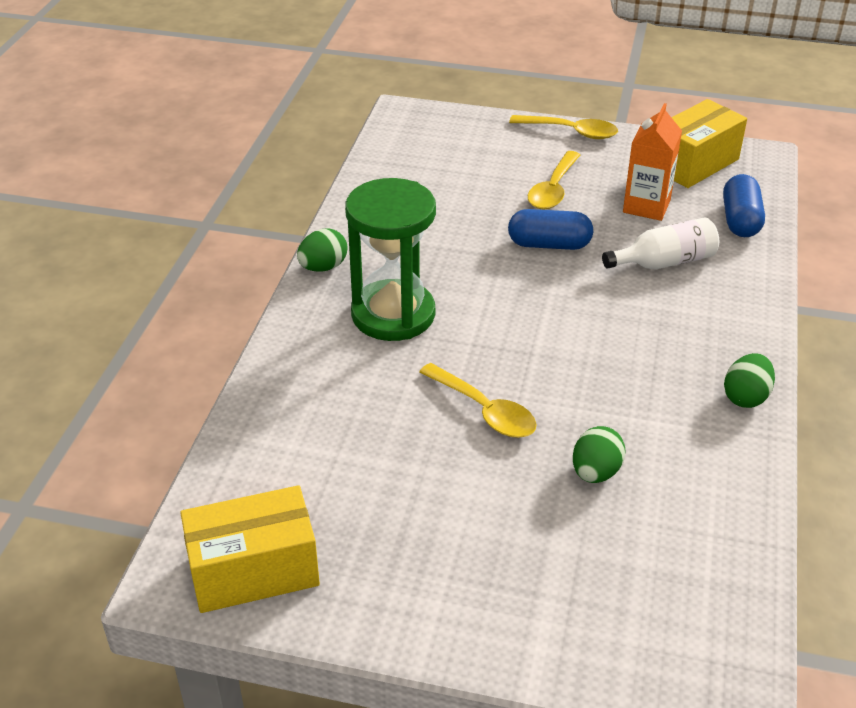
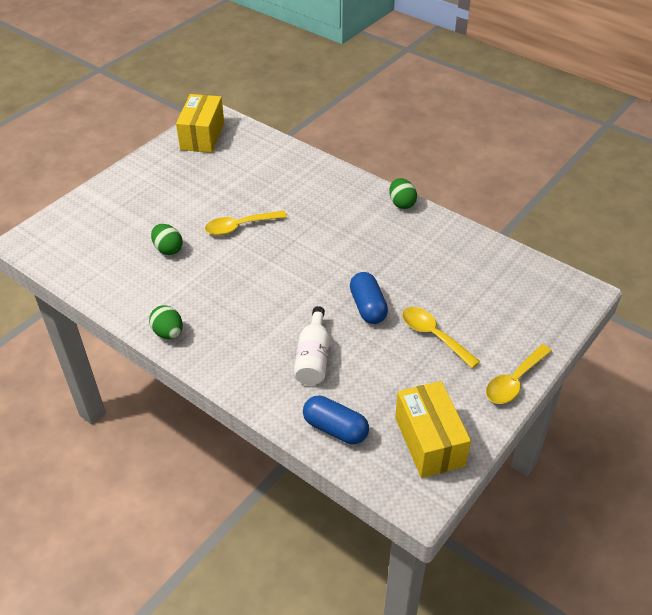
camera: 115 degrees right, 5 degrees up
green hourglass [345,178,436,341] -> none
blue capsule [508,209,593,250] -> blue capsule turned 45 degrees counterclockwise [350,272,388,324]
orange carton [623,103,682,221] -> none

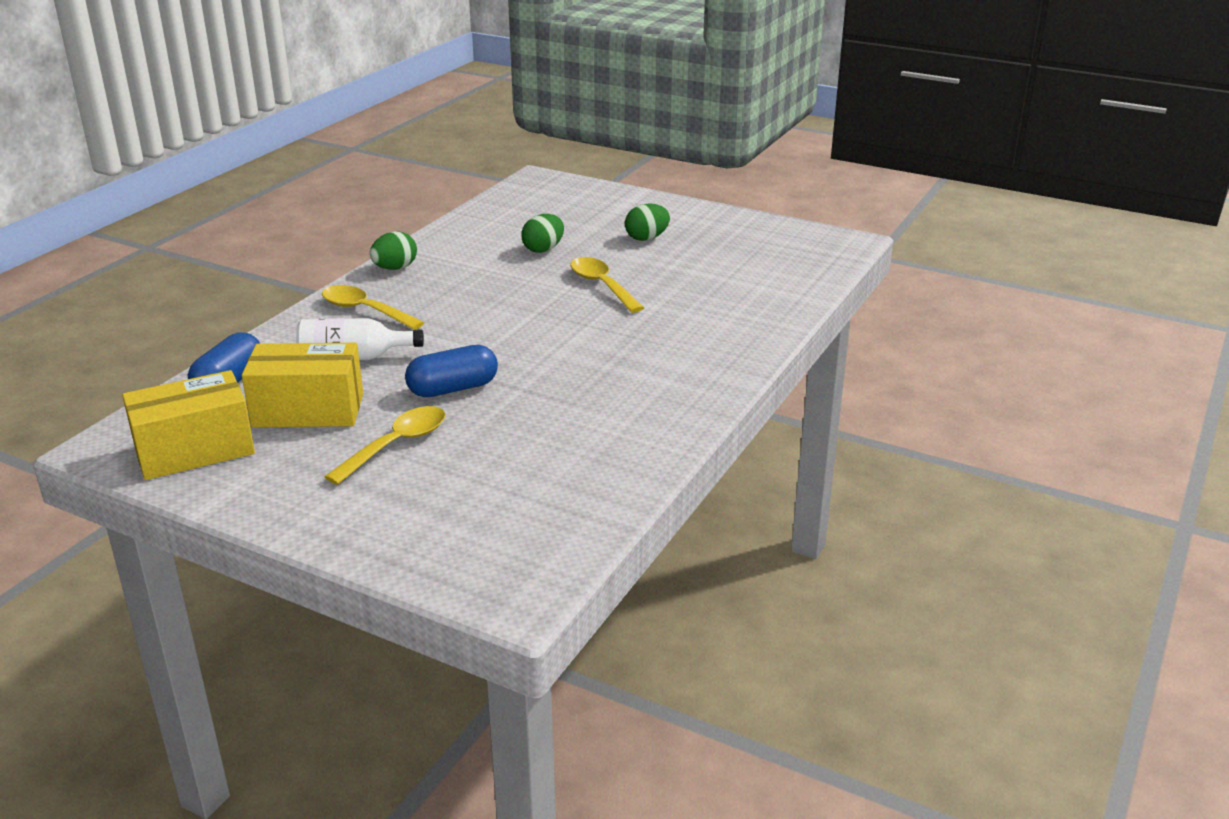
camera: 80 degrees right, 15 degrees down
yellow box [176,94,224,153] -> yellow box moved to [242,343,363,428]
green egg [389,178,417,209] -> green egg moved to [625,203,670,241]
yellow spoon [486,344,552,404] -> yellow spoon moved to [322,285,424,330]

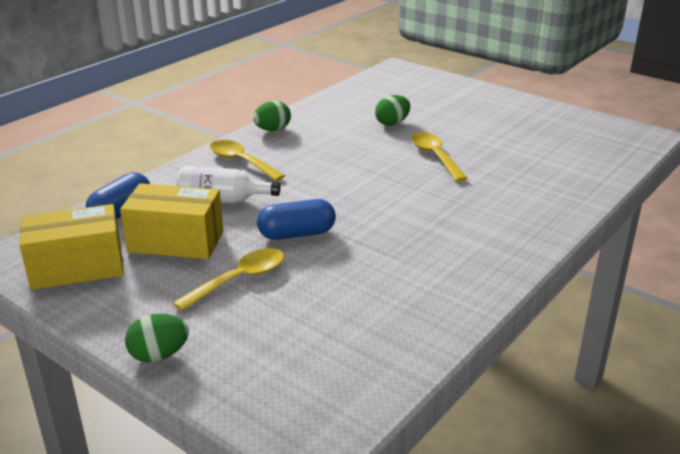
camera: 10 degrees right, 0 degrees up
green egg [625,203,670,241] -> green egg moved to [125,314,189,362]

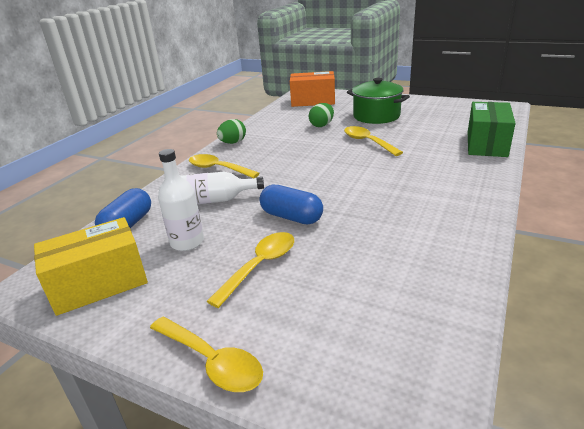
camera: 10 degrees left, 0 degrees up
yellow box [120,183,223,259] -> white bottle [158,149,204,251]
green egg [125,314,189,362] -> yellow spoon [150,317,263,392]
blue capsule [257,199,336,240] -> blue capsule turned 60 degrees clockwise [260,185,323,224]
none -> orange box [290,71,335,107]
none -> green pot [347,78,410,124]
none -> green box [468,102,516,157]

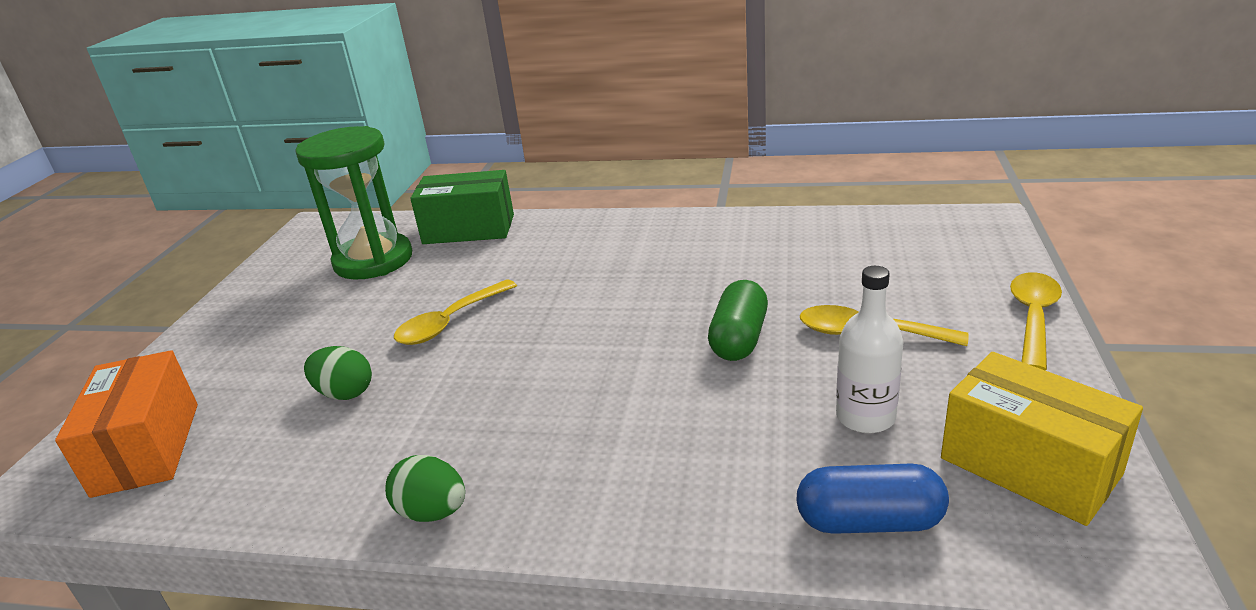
camera: 105 degrees left, 0 degrees up
white bottle [181,172,264,204] -> none
yellow spoon [189,154,260,178] -> none
blue capsule [260,185,323,224] -> green capsule [708,280,768,361]
green pot [347,78,410,124] -> none
none -> green hourglass [295,126,412,280]

